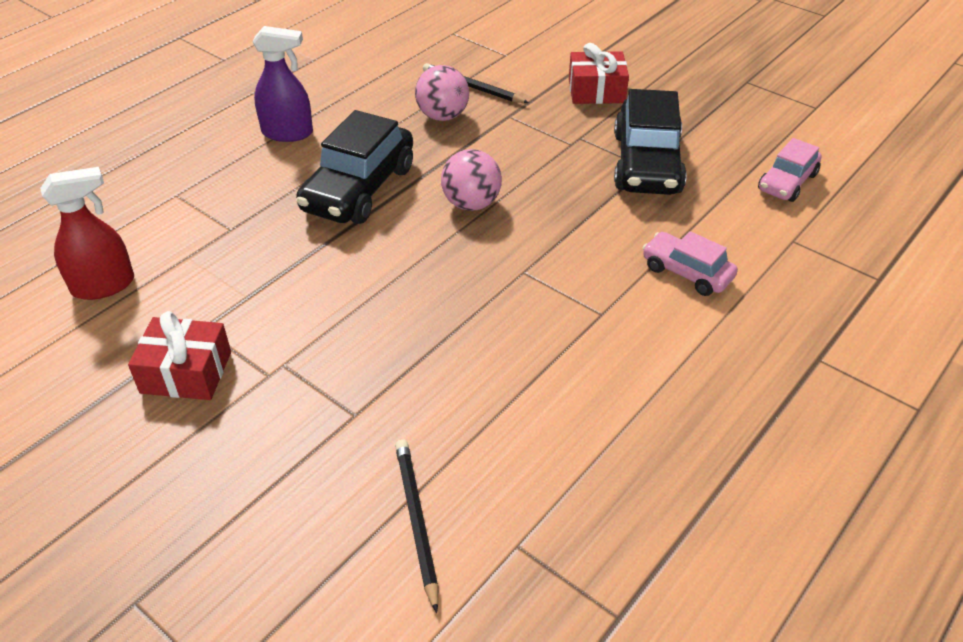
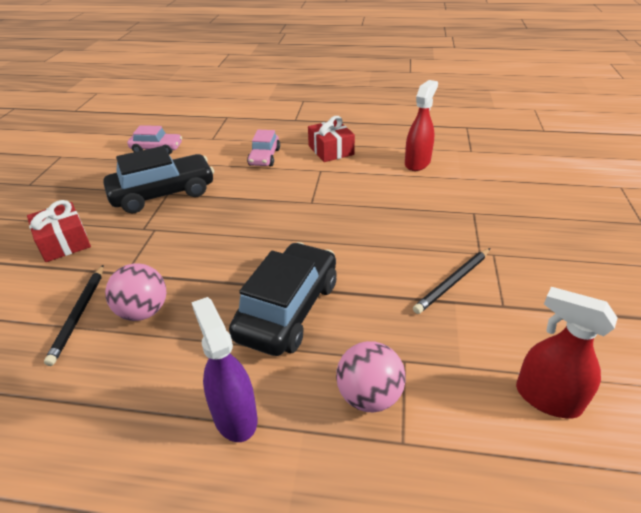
camera: 120 degrees left, 5 degrees down
red gift [128,311,231,400] -> red gift moved to [308,116,355,162]
black car [296,110,413,224] -> black car turned 60 degrees counterclockwise [229,242,337,356]
black pencil [395,439,438,613] -> black pencil moved to [413,248,490,314]
pink ball [441,149,502,211] -> pink ball moved to [336,341,406,412]
none -> red spray bottle [405,80,438,171]

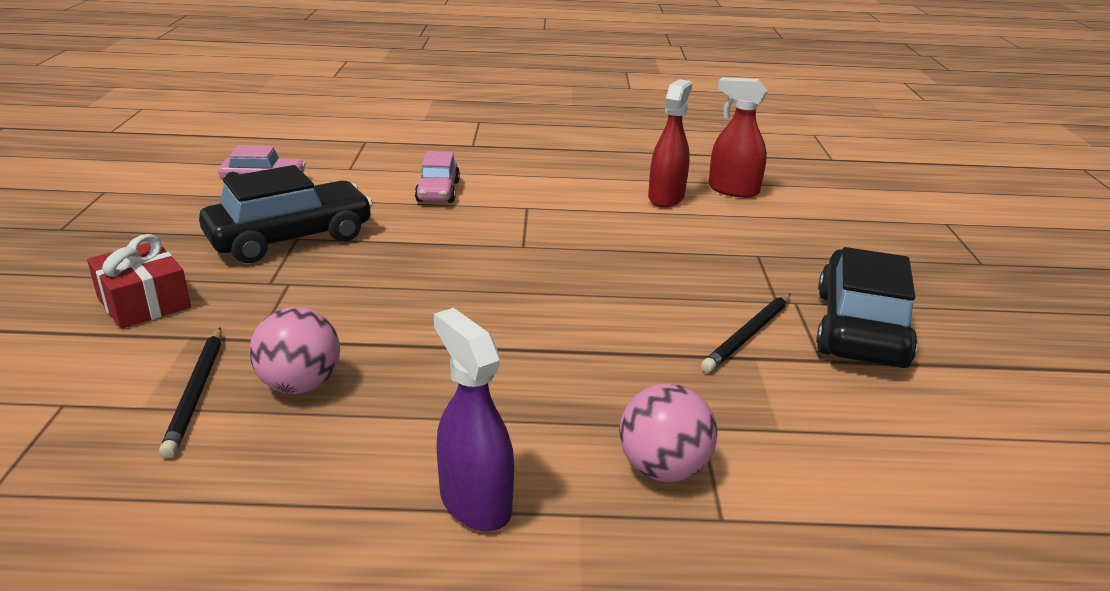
camera: 10 degrees left, 10 degrees down
black car [229,242,337,356] -> black car moved to [816,247,918,368]
red gift [308,116,355,162] -> none
red spray bottle [516,287,617,418] -> red spray bottle moved to [708,77,768,198]

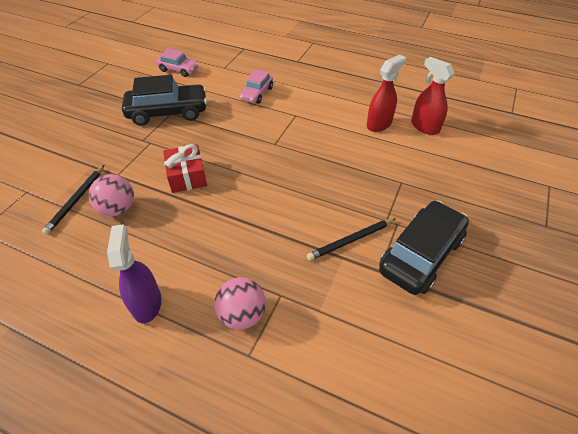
camera: 25 degrees right, 20 degrees up
red gift [87,234,191,329] -> red gift moved to [163,144,207,193]

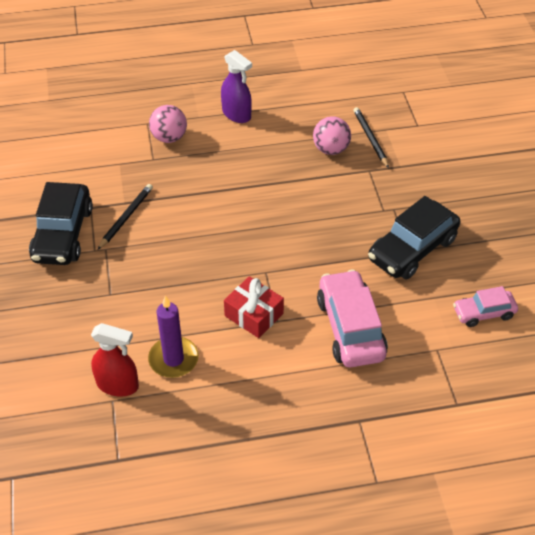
camera: 145 degrees right, 0 degrees up
red gift [163,144,207,193] -> red gift moved to [224,276,284,338]
pink car [240,69,273,104] -> pink car [317,269,388,367], size x1.74
red spray bottle [366,55,406,132] -> purple candle [148,296,199,378]

